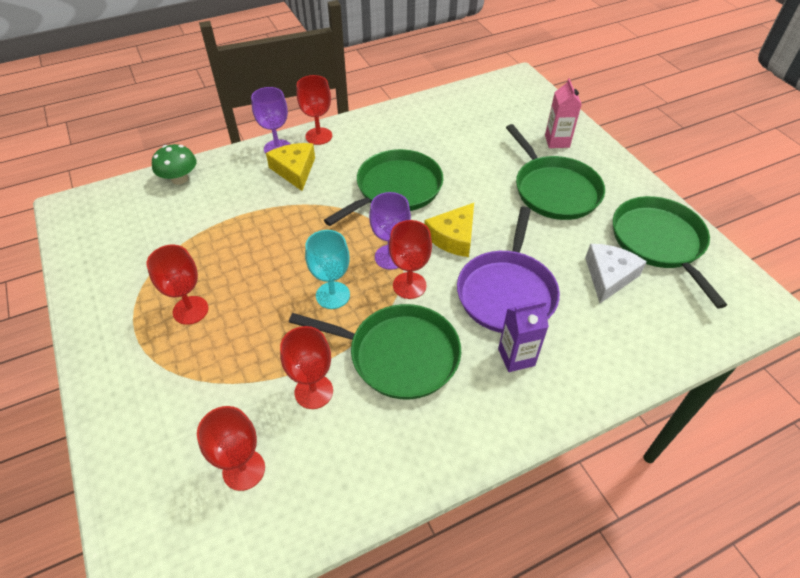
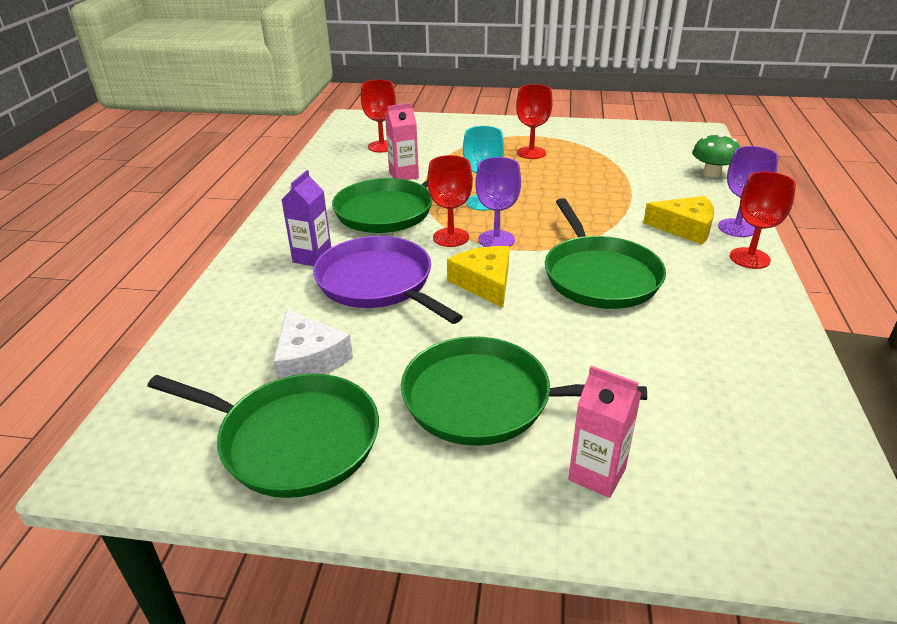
camera: 125 degrees right, 15 degrees down
red goblet [280,326,333,409] -> pink carton [385,103,419,180]

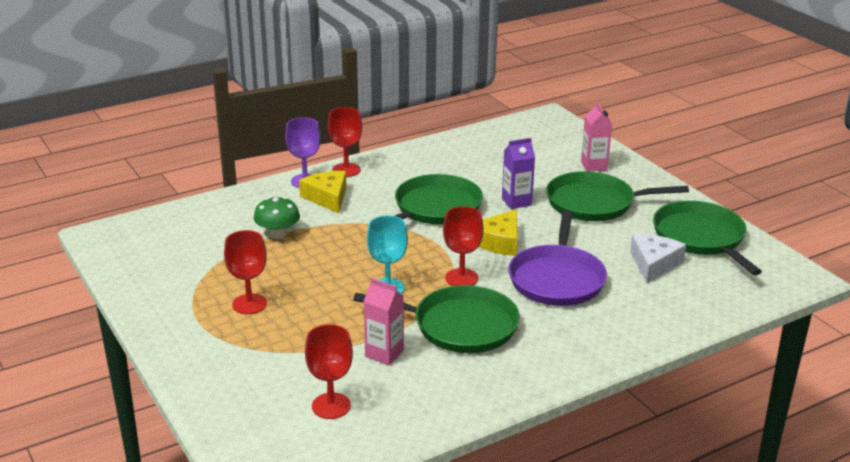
camera: 130 degrees left, 5 degrees down
purple carton [282,170,331,266] -> purple carton moved to [502,138,535,209]
green pan [401,336,647,446] -> green pan turned 120 degrees clockwise [546,171,689,221]
purple goblet [476,157,521,247] -> none
green mushroom [692,133,740,177] -> green mushroom moved to [254,197,300,239]

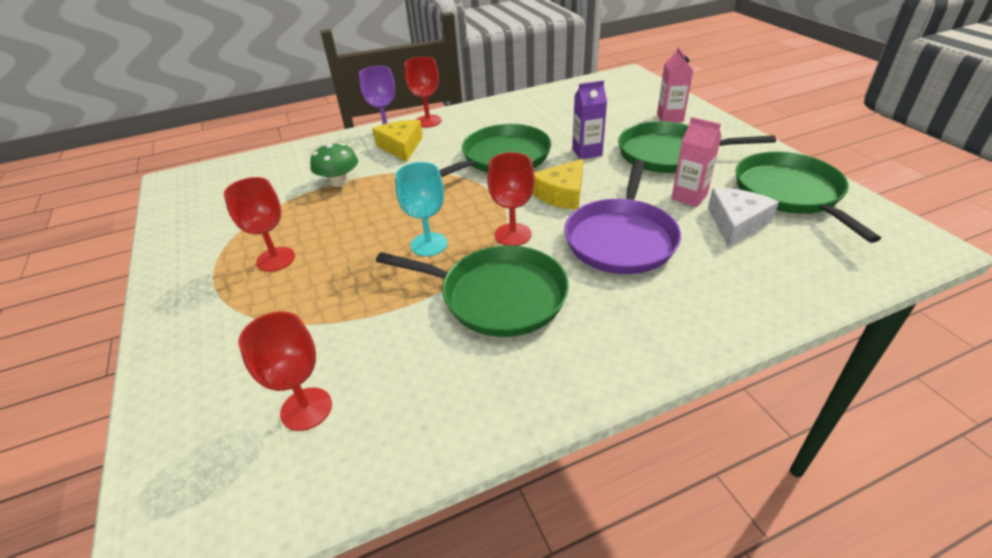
camera: 10 degrees right, 10 degrees up
pink carton [363,278,404,365] -> pink carton moved to [671,117,722,207]

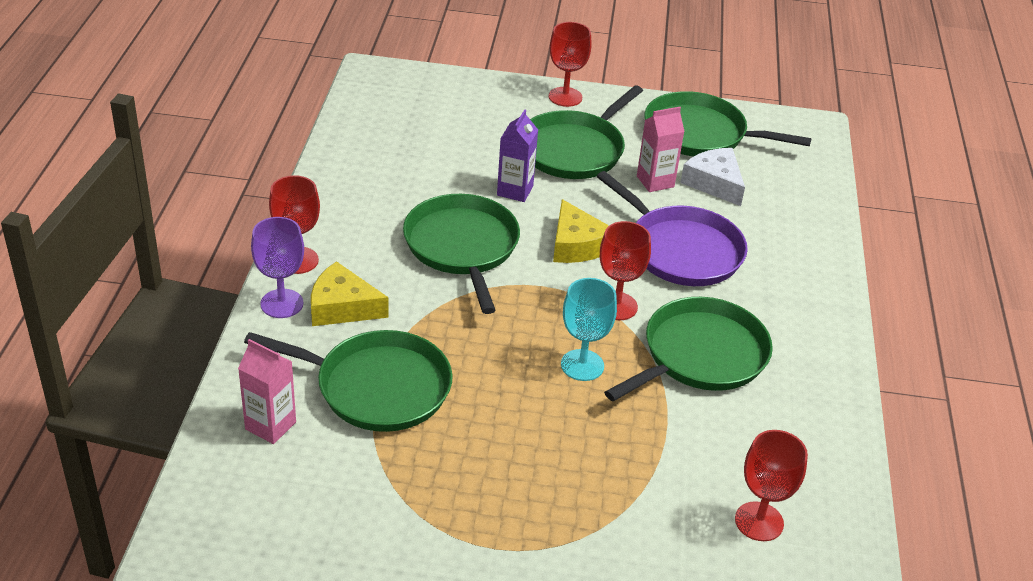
camera: 65 degrees left, 0 degrees up
red goblet [224,177,295,272] -> red goblet moved to [549,22,592,107]
green mushroom [310,143,358,187] -> green pan [244,330,453,432]
pink carton [657,47,694,122] -> pink carton moved to [238,339,296,444]

